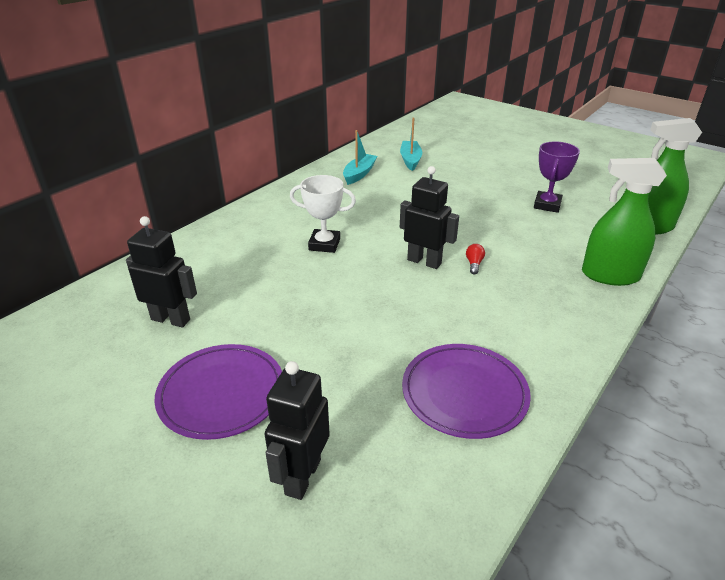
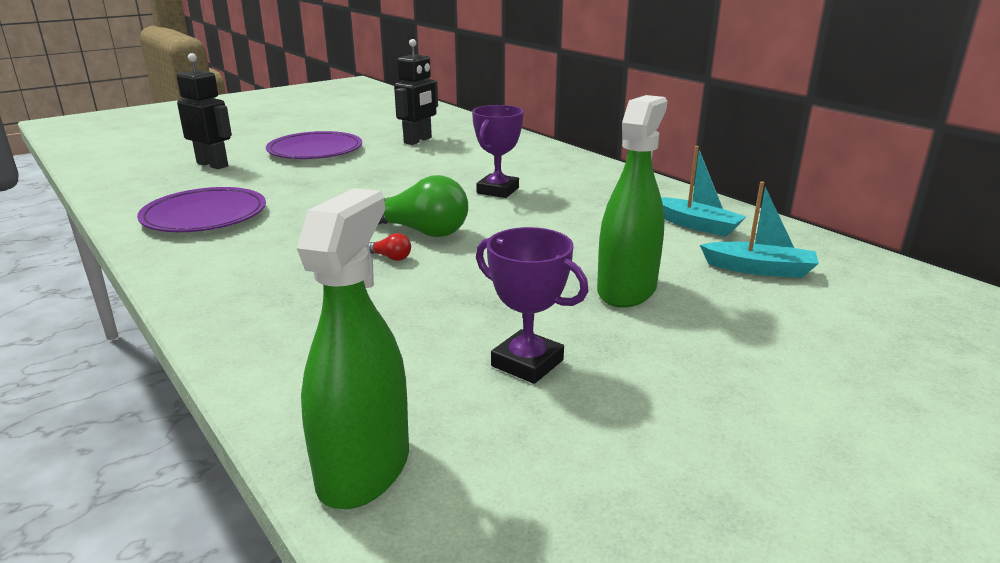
camera: 105 degrees right, 10 degrees down
white trophy [290,175,356,253] -> purple trophy [472,105,524,198]
black robot [400,166,459,269] -> green light bulb [378,175,468,237]
green spray bottle [582,158,667,286] -> green spray bottle moved to [597,95,667,308]

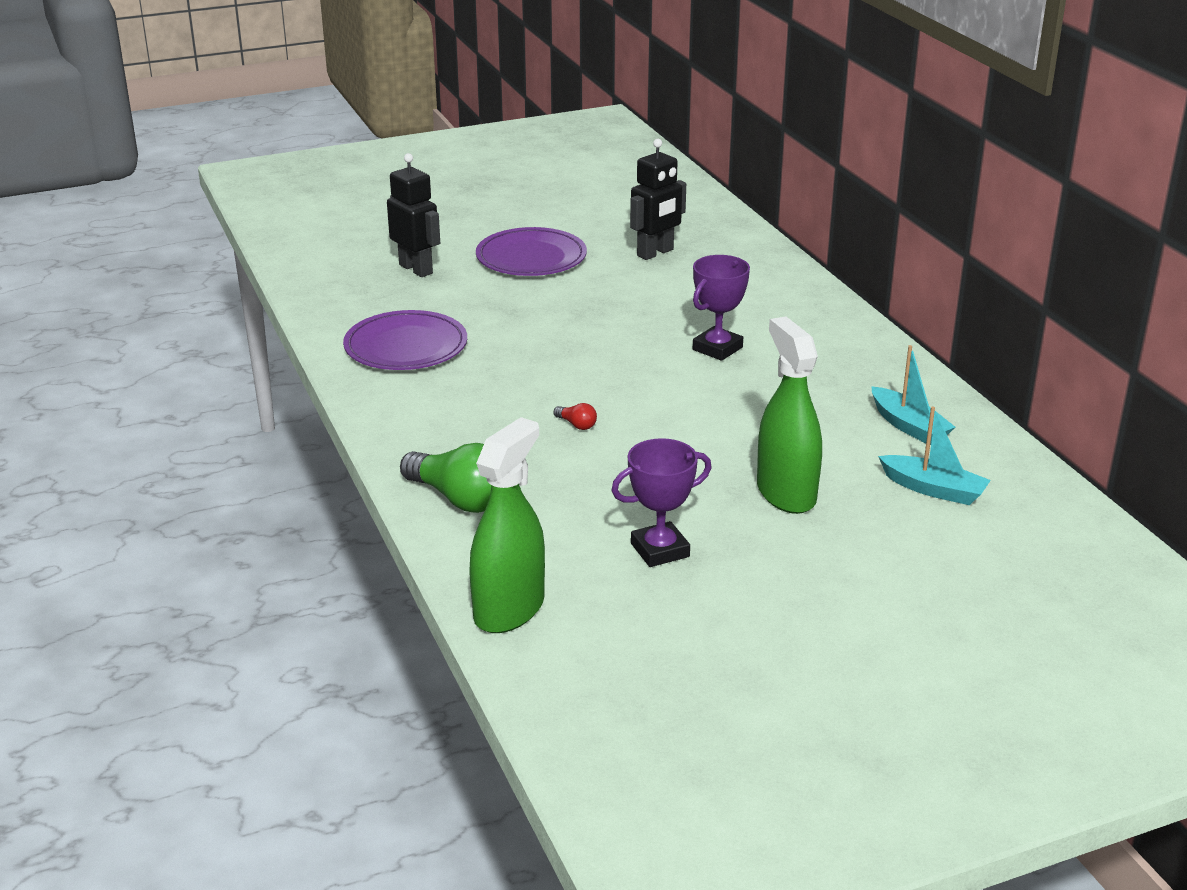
camera: 15 degrees right, 5 degrees up
green light bulb [378,175,468,237] -> green light bulb moved to [400,443,491,513]
purple trophy [476,227,588,384] -> purple trophy turned 75 degrees counterclockwise [611,438,712,567]
green spray bottle [597,95,667,308] -> green spray bottle turned 60 degrees counterclockwise [757,316,822,514]

